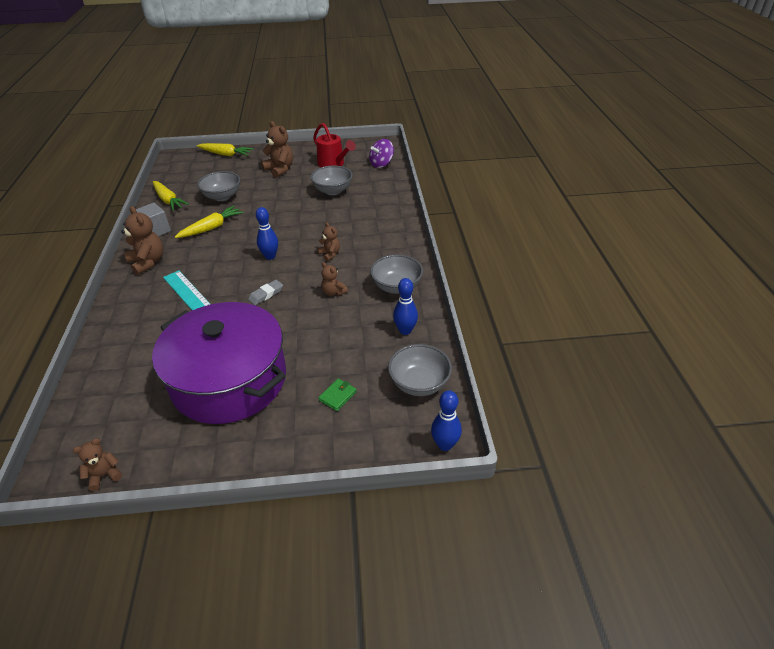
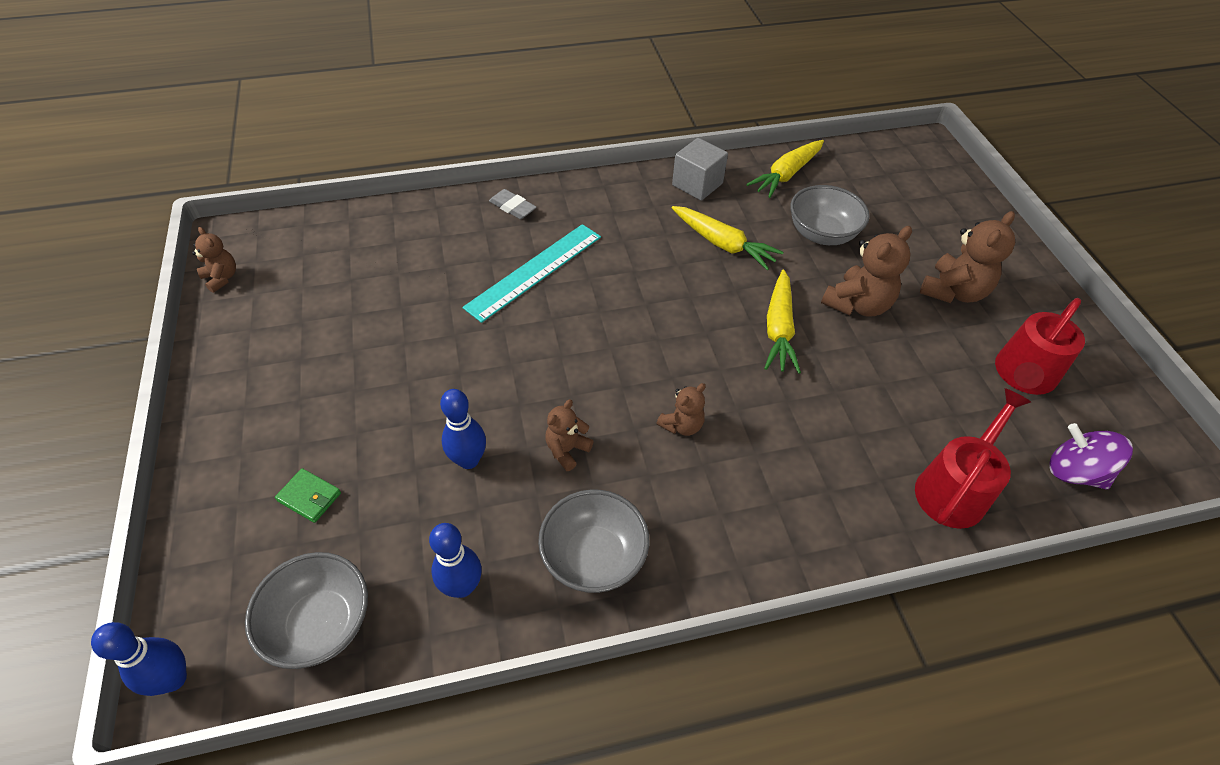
camera: 80 degrees right, 10 degrees up
brown teddy bear [121,206,163,275] -> brown teddy bear moved to [821,226,912,317]
purple pot [152,302,286,424] -> none
yellow carrot [197,143,254,156] -> yellow carrot moved to [764,270,801,374]
grey eraser [248,280,283,305] -> grey eraser moved to [489,189,536,219]
blue bowling pin [256,207,278,260] -> blue bowling pin moved to [440,389,486,469]
grey bowl [310,165,353,195] -> none
none -> red watering can [915,388,1031,529]

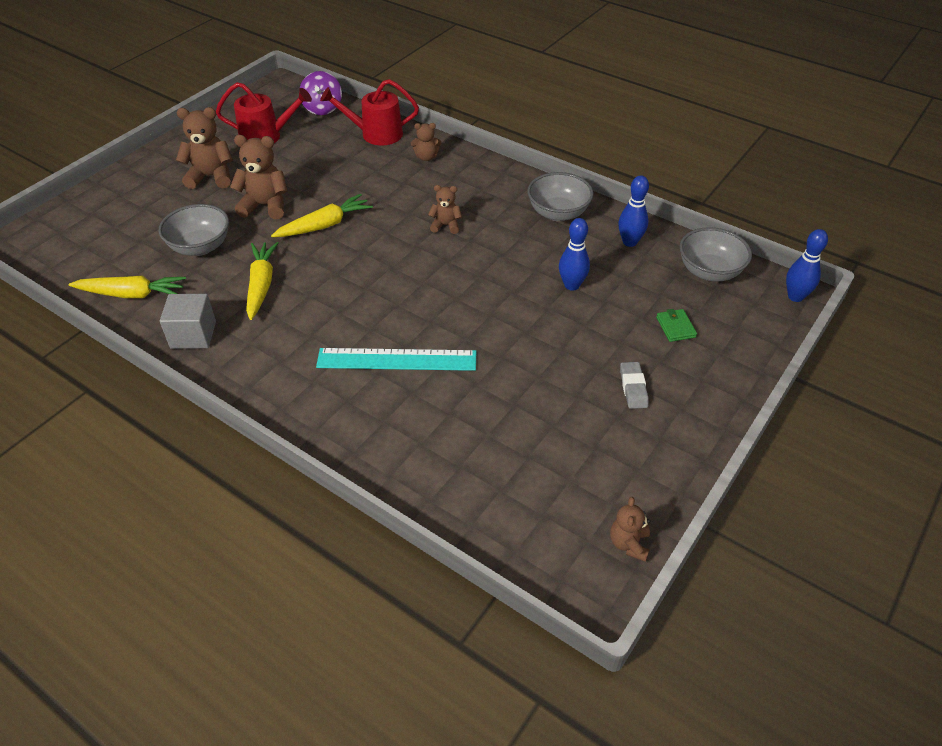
camera: 130 degrees left, 5 degrees down
grey eraser [489,189,536,219] -> grey eraser moved to [620,362,649,409]
brown teddy bear [545,399,594,471] -> brown teddy bear moved to [411,123,441,161]

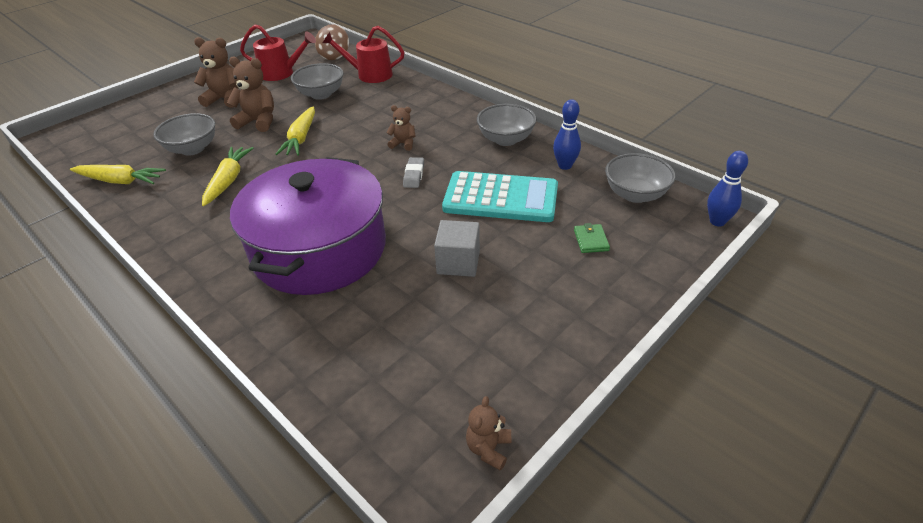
camera: 10 degrees right, 5 degrees down
grey cube [160,294,216,349] -> grey cube moved to [434,220,480,277]
yellow carrot [271,194,373,237] -> yellow carrot turned 120 degrees clockwise [276,106,315,155]
purple spinning top [299,71,342,115] -> brown spinning top [315,24,349,60]
turquoise ruler [316,348,476,371] -> purple pot [230,157,386,295]
brown teddy bear [411,123,441,161] -> none
blue bowling pin [559,218,590,291] -> turquoise calculator [442,171,558,222]
grey eraser [620,362,649,409] -> grey eraser moved to [403,157,424,188]
none -> grey bowl [291,63,344,100]

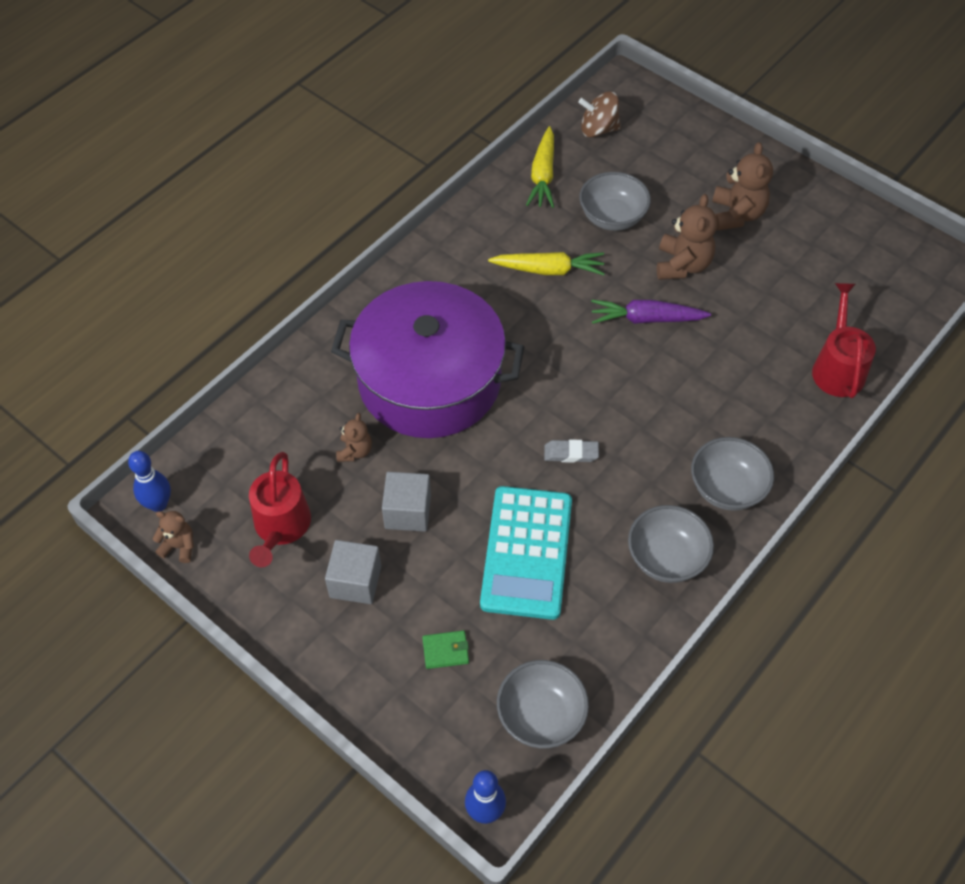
camera: 85 degrees right, 15 degrees up
red watering can [240,24,316,81] -> red watering can moved to [249,452,311,567]
yellow carrot [276,106,315,155] -> purple carrot [591,300,711,324]
grey bowl [291,63,344,100] -> grey bowl moved to [691,437,774,511]
brown spinning top [315,24,349,60] -> brown spinning top moved to [578,91,621,137]
brown teddy bear [386,105,415,151] -> brown teddy bear moved to [336,413,372,462]
blue bowling pin [553,99,581,170] -> blue bowling pin moved to [128,451,171,512]
none -> grey cube [325,540,381,604]

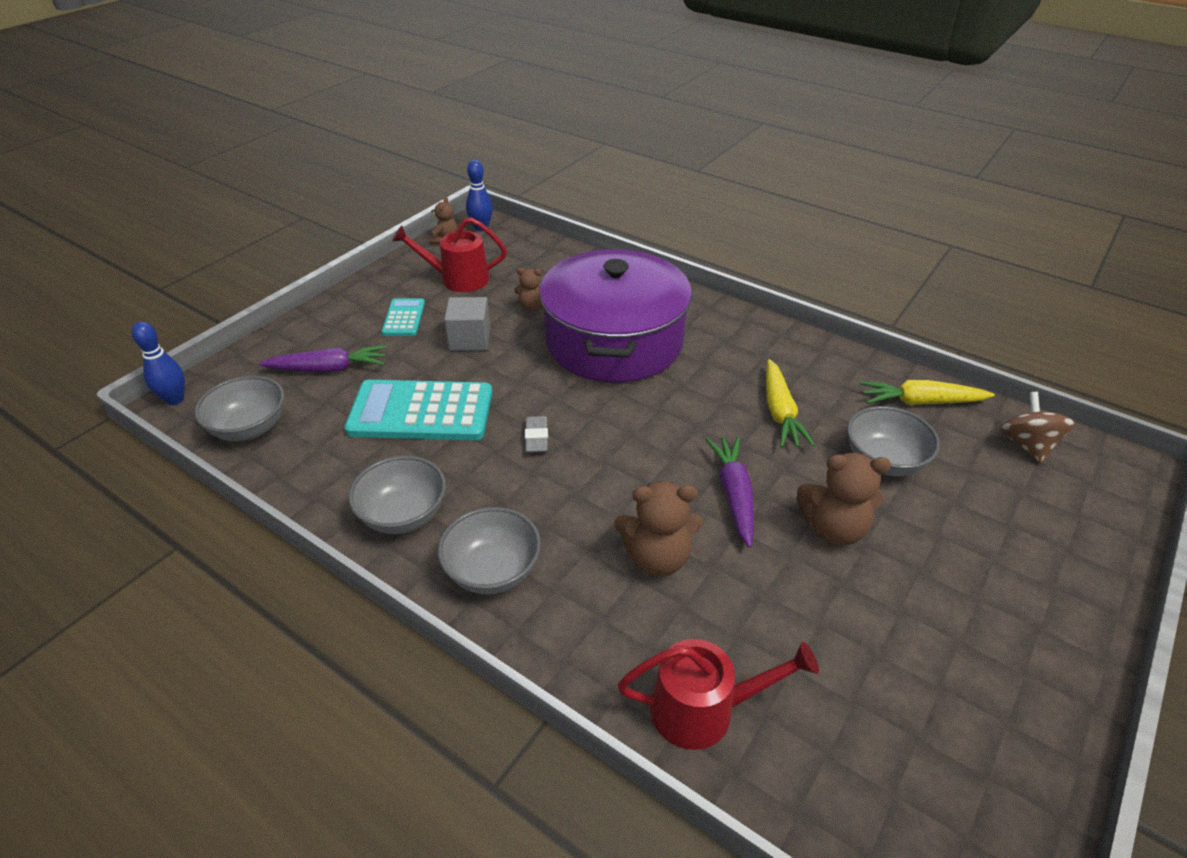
camera: 85 degrees right, 15 degrees down
grey cube [325,540,381,604] -> turquoise calculator [382,298,425,336]
green wallet [422,630,469,669] -> purple carrot [259,345,386,373]
brown teddy bear [712,142,773,231] -> brown teddy bear moved to [614,481,702,576]

